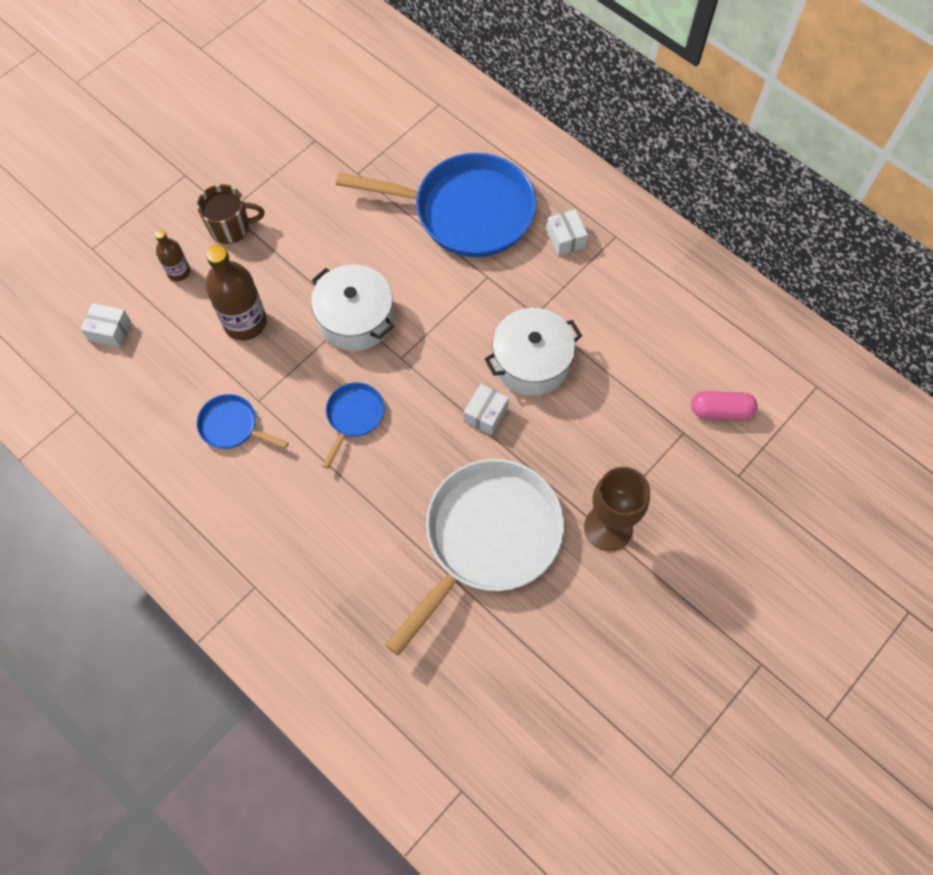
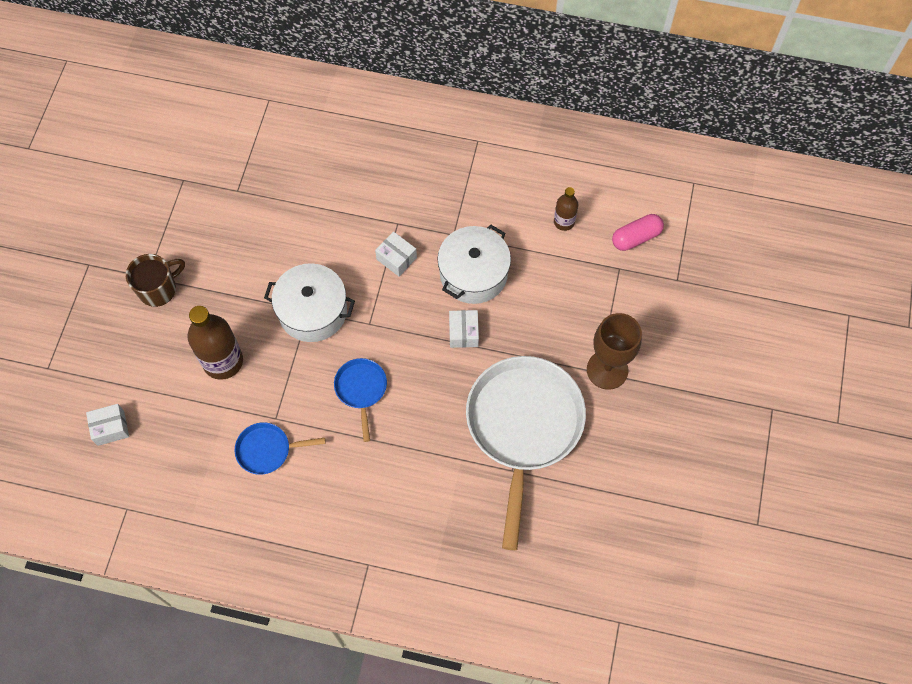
camera: 30 degrees left, 0 degrees up
brown bottle [155,230,190,281] -> brown bottle moved to [554,187,578,231]
blue pan [336,153,536,257] -> none
white box [546,209,588,256] -> white box moved to [375,231,417,276]

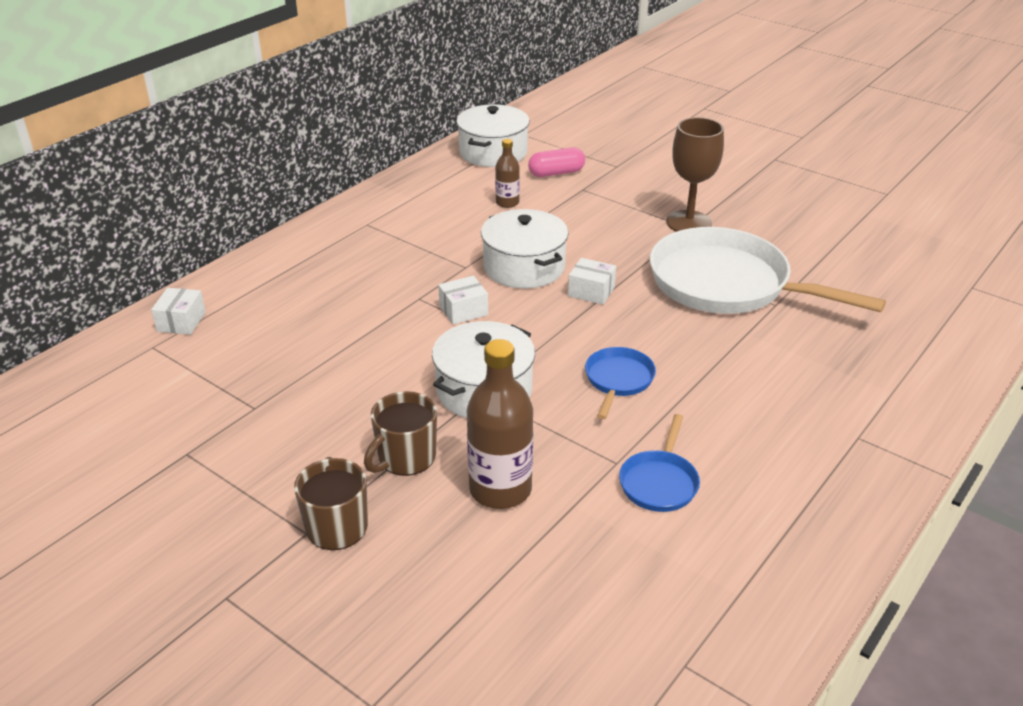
camera: 65 degrees left, 30 degrees down
white box [86,404,129,446] -> white box moved to [151,288,206,335]
blue pan [334,358,387,442] -> blue pan turned 90 degrees clockwise [585,347,656,419]
pink capsule [612,214,664,251] -> pink capsule turned 75 degrees clockwise [528,147,585,177]
none -> brown mug [364,391,437,476]
none -> white pot [456,104,530,167]

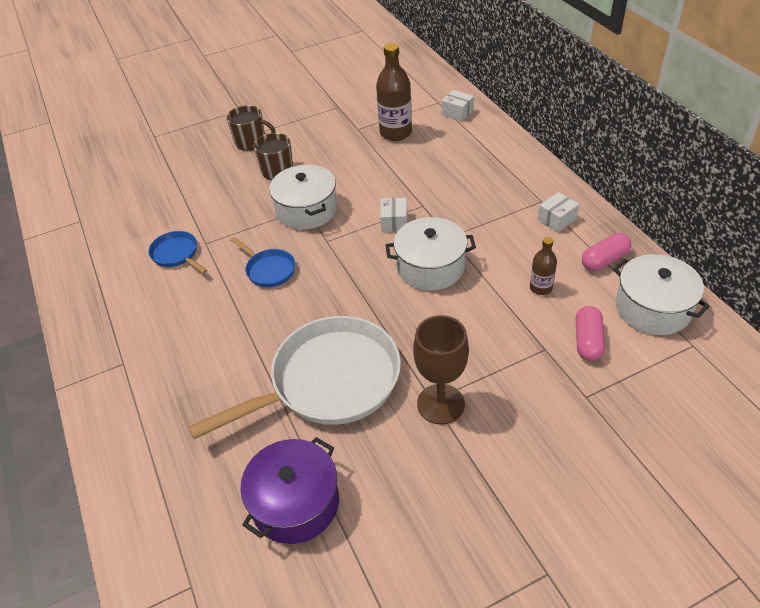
camera: 120 degrees right, 10 degrees up
brown bottle [467,339,533,509] -> brown bottle moved to [376,43,412,141]
white box [568,258,616,305] -> white box moved to [538,192,579,232]
none -> purple pot [240,437,339,544]
none -> pink capsule [582,233,631,271]

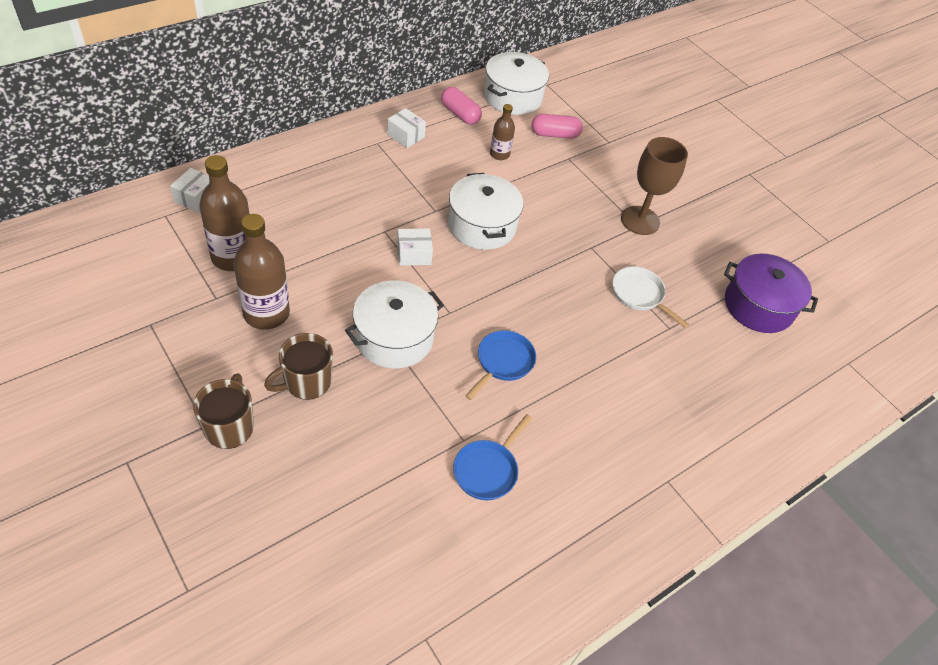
camera: 110 degrees left, 5 degrees up
white pan [188,316,401,439] -> white pan [613,266,689,328], size x0.45
none -> brown bottle [234,214,290,330]

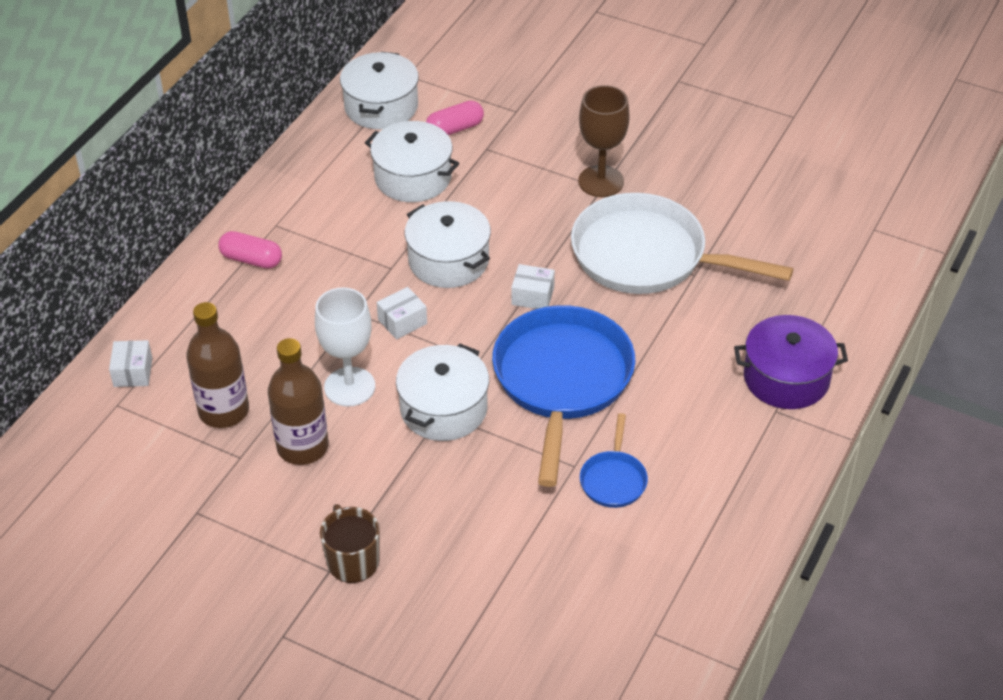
camera: 20 degrees left, 5 degrees down
brown mug [264,333,333,400] -> none
white box [387,108,426,148] -> white box moved to [511,264,555,309]
pink capsule [441,87,482,125] -> pink capsule moved to [218,231,282,269]
blue pan [465,330,536,400] -> blue pan [492,305,635,487], size x2.21
brown bottle [490,104,515,160] -> white pot [365,121,459,202]
white pan [613,266,689,328] -> white pan [571,193,793,294], size x2.21
purple pot [724,254,818,333] -> purple pot moved to [734,315,848,409]
none -> white goblet [315,287,375,407]

